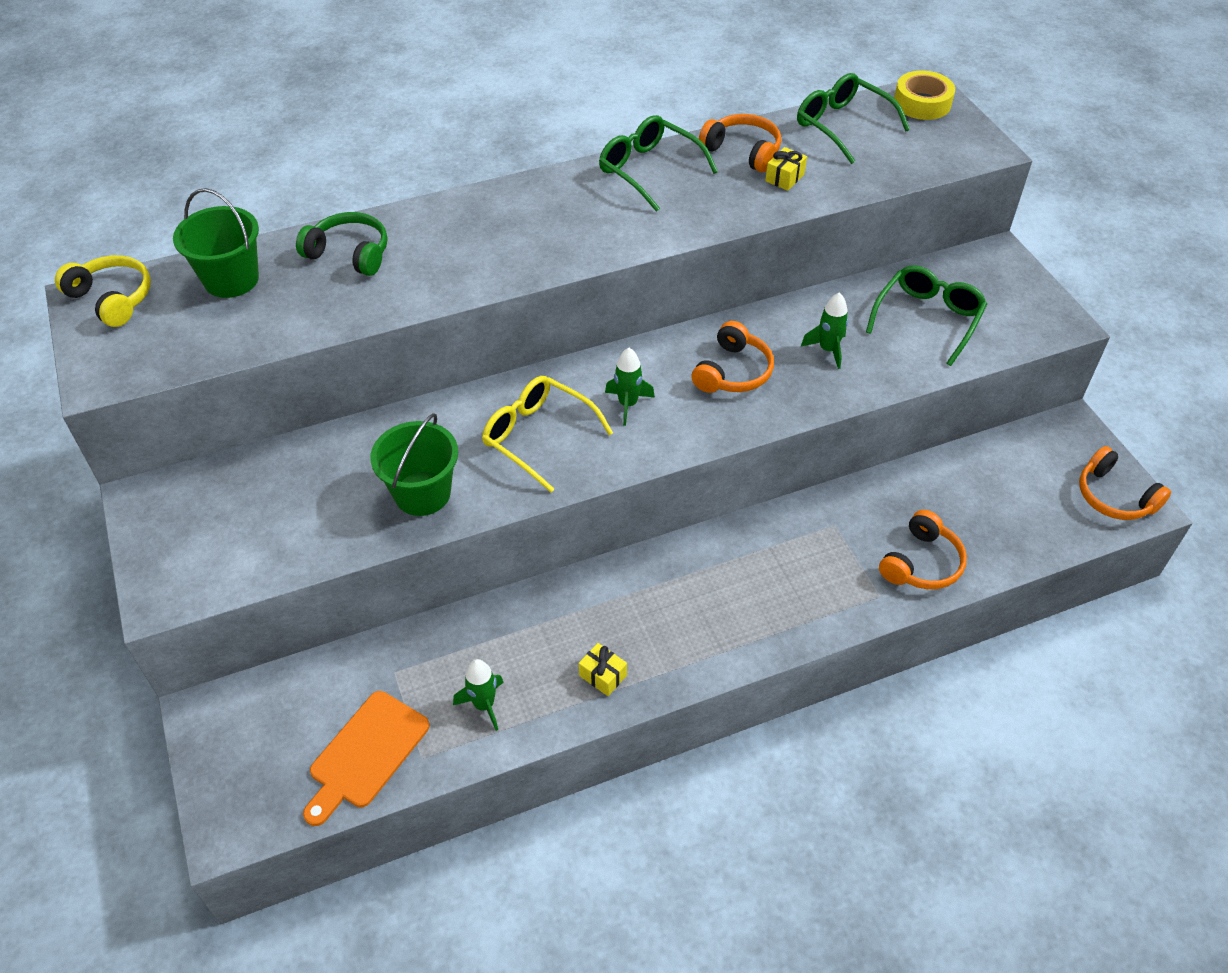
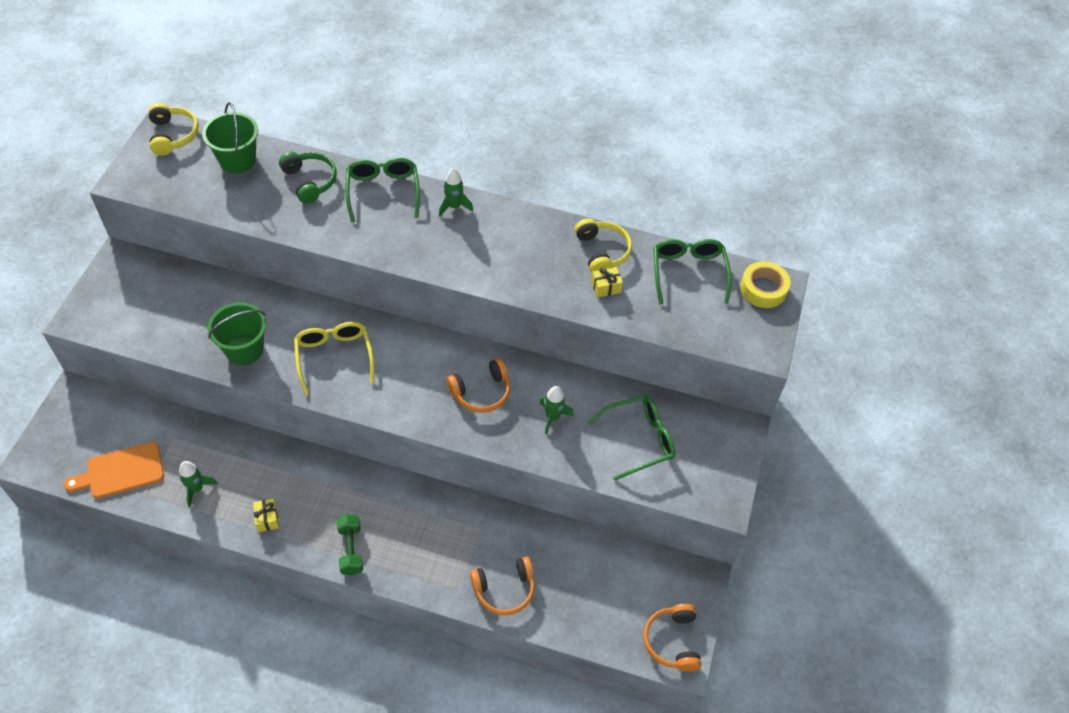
camera: 35 degrees right, 5 degrees up
green glasses [599,115,718,212] -> green glasses moved to [345,158,420,222]
green rocket [605,348,655,426] -> green rocket moved to [439,168,473,217]
orange headphones [699,114,781,173] -> yellow headphones [575,219,632,273]
none -> green dumbbell [337,514,363,575]

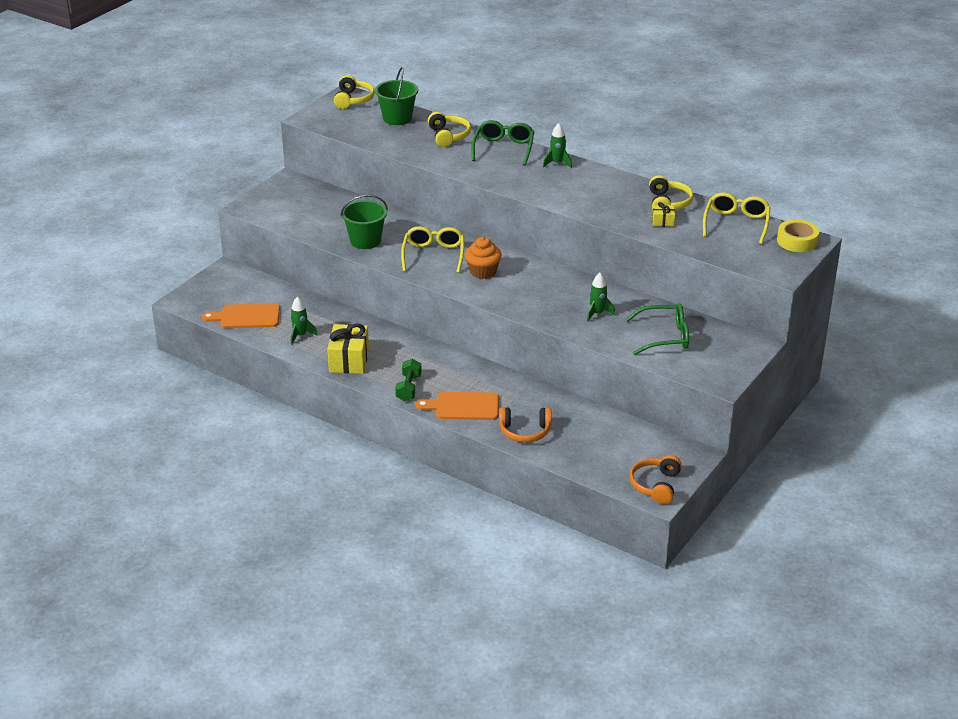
camera: 20 degrees right, 20 degrees down
yellow gift [253,498,279,532] -> yellow gift [327,323,369,374], size x2.03
green headphones [279,152,337,204] -> yellow headphones [428,112,471,147]
orange headphones [447,358,510,413] -> none
green glasses [653,239,732,305] -> yellow glasses [703,192,771,244]
none -> orange cutting board [416,392,499,420]
none -> orange cupcake [465,237,502,279]

